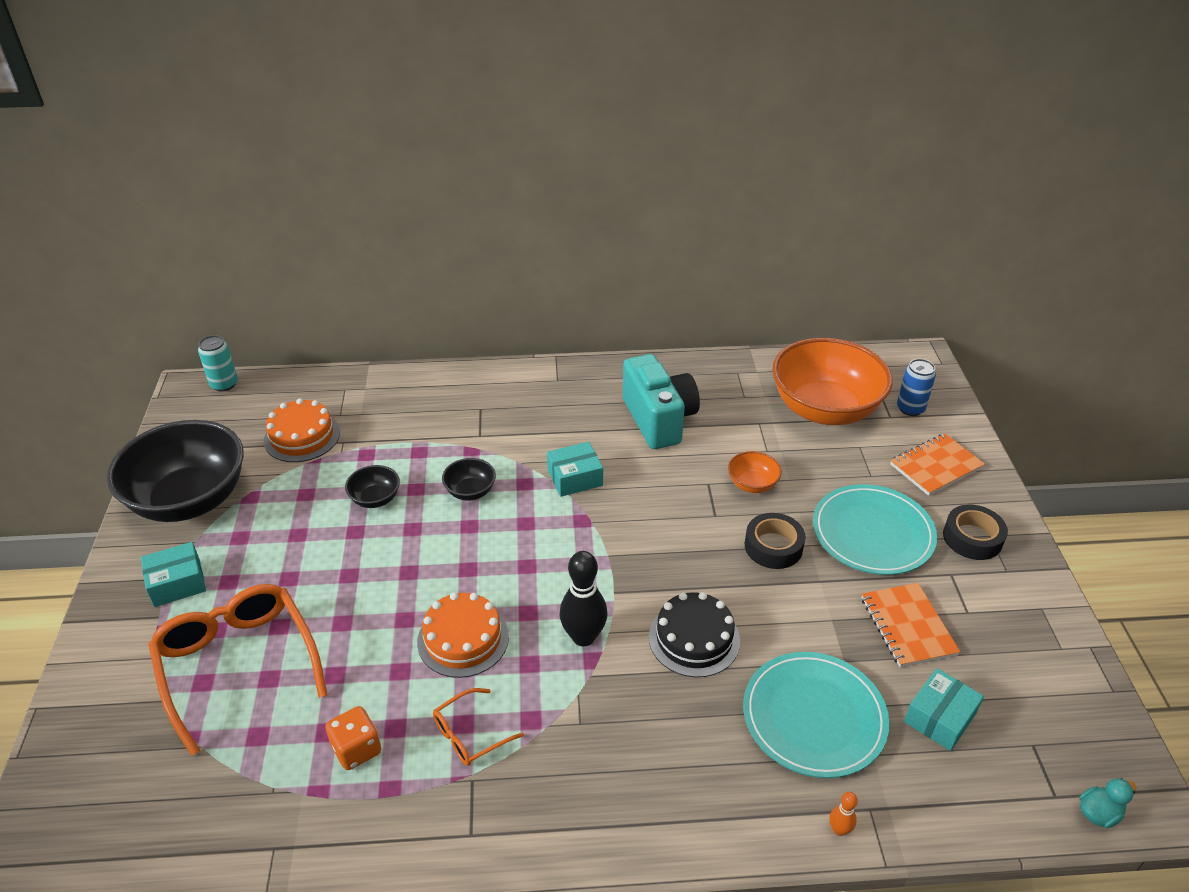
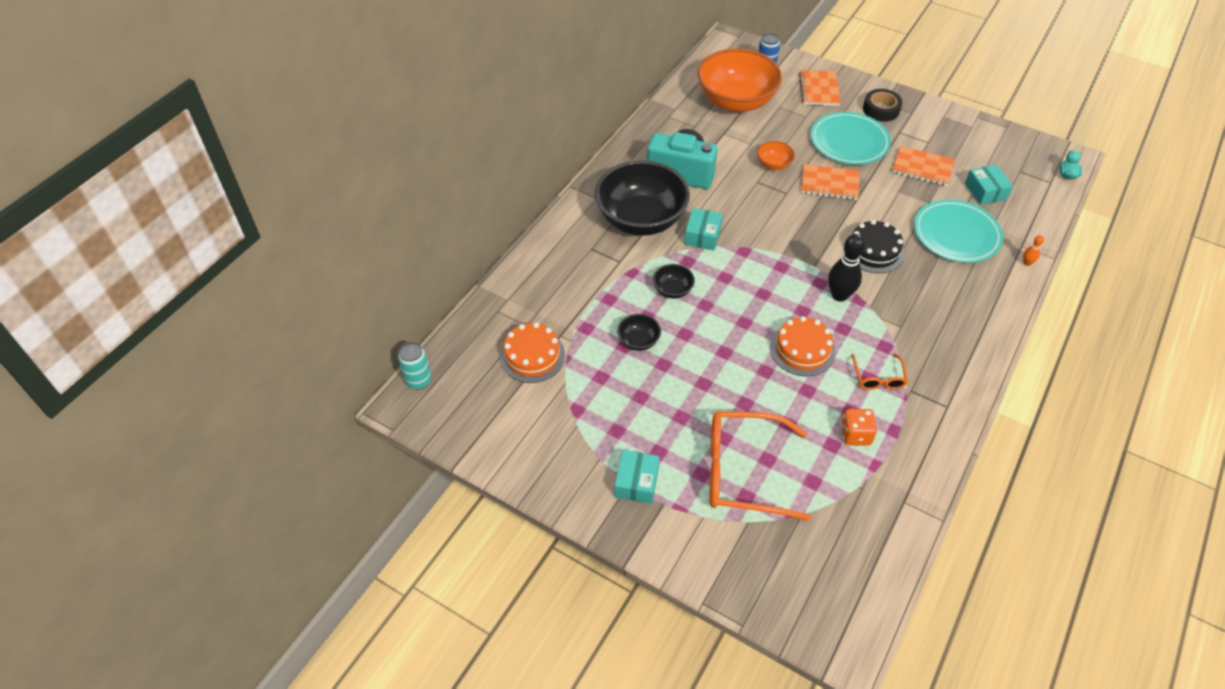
camera: 55 degrees left, 10 degrees up
black bowl [107,420,244,522] -> black bowl moved to [595,160,690,236]
black tape [745,513,806,569] -> orange notebook [801,164,859,200]

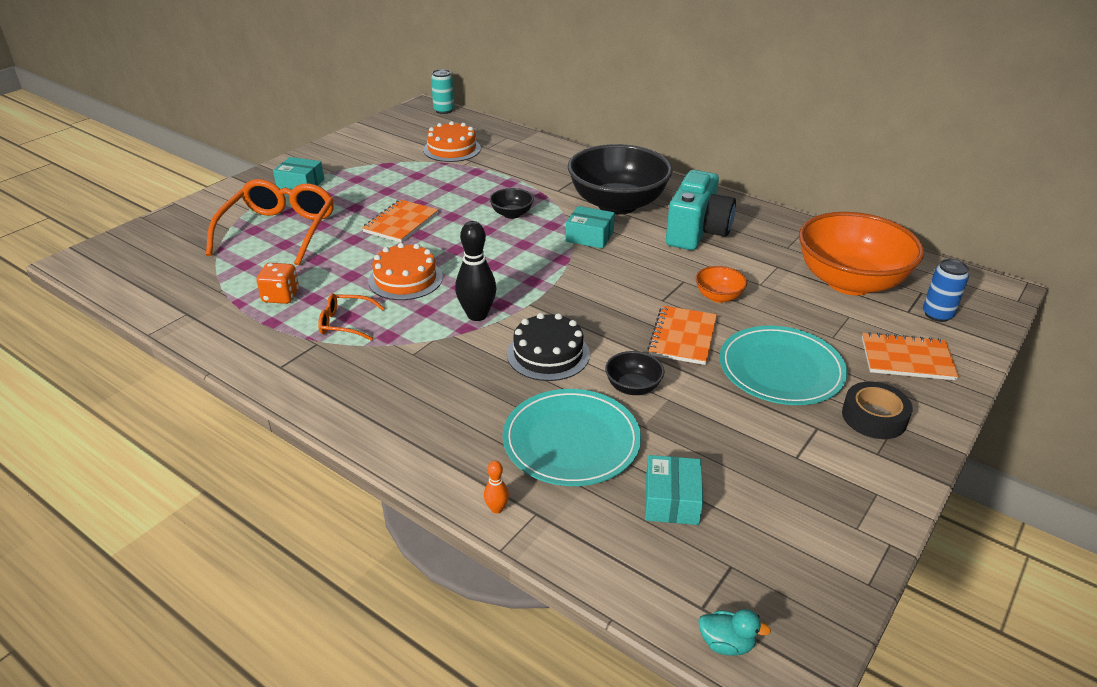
camera: 95 degrees right, 15 degrees down
black bowl [617,314,661,351] -> black bowl moved to [605,351,664,395]
orange notebook [892,146,955,186] -> orange notebook moved to [362,199,438,243]
turquoise box [965,165,1013,205] -> turquoise box turned 75 degrees counterclockwise [645,455,703,525]

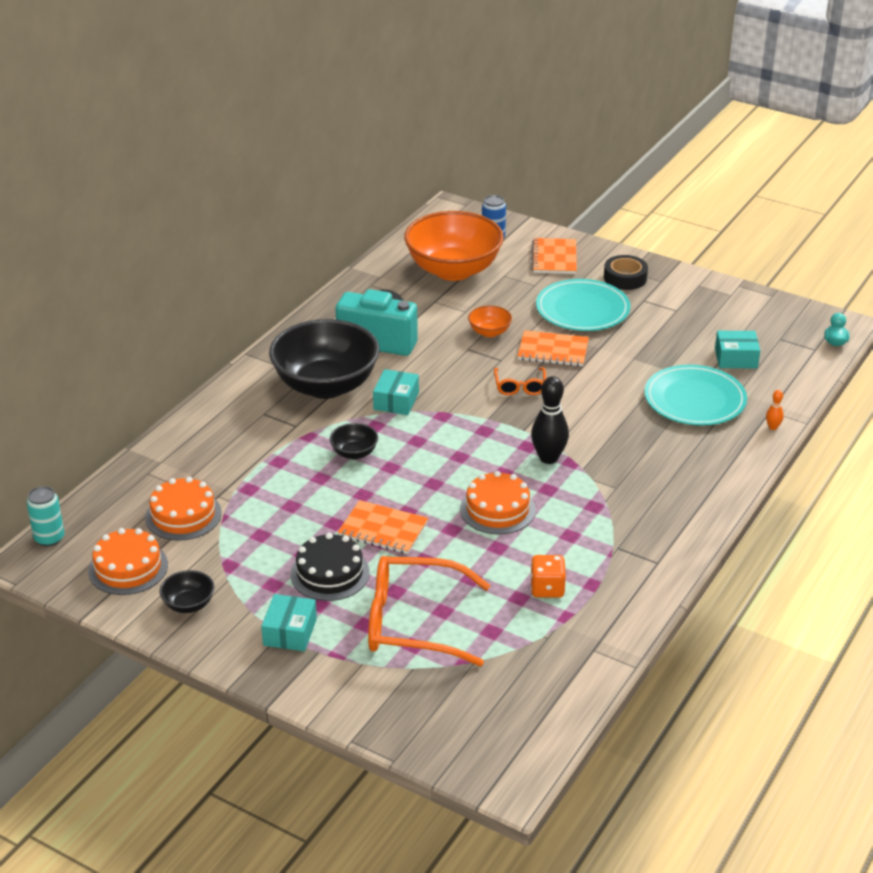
camera: 95 degrees left, 0 degrees up
orange glasses [318,293,385,341] -> orange glasses moved to [494,367,546,395]
black cake [507,313,590,381] -> black cake moved to [290,533,370,601]
black bowl [605,351,664,395] -> black bowl moved to [159,570,215,613]
none -> orange cake [88,528,168,595]

